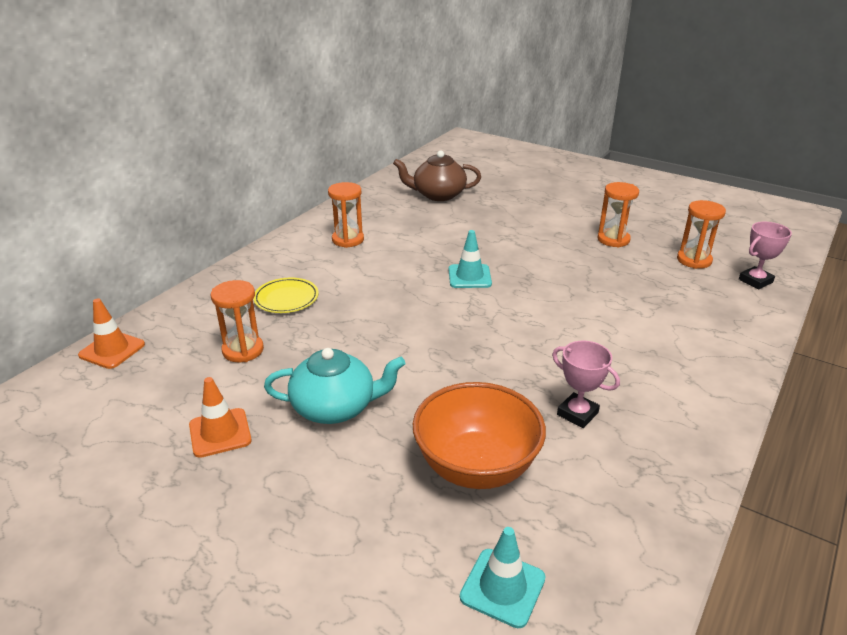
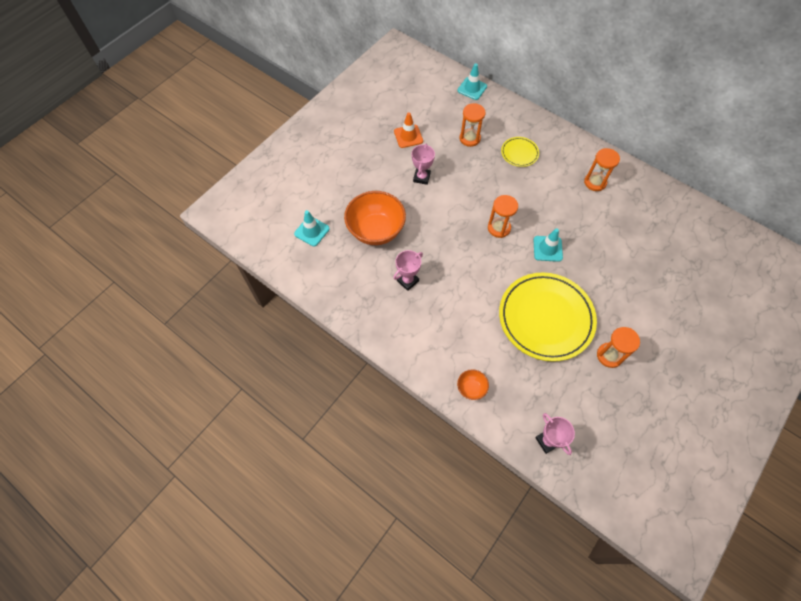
camera: 95 degrees right, 30 degrees up
orange traffic cone [78,299,145,369] -> turquoise traffic cone [457,63,487,100]
turquoise teapot [264,348,405,424] -> pink trophy [412,144,435,185]
brown teapot [393,151,481,201] -> none
orange hourglass [677,200,726,269] -> orange hourglass moved to [488,195,518,238]
none -> orange bowl [457,369,489,400]
none -> yellow plate [499,272,597,362]

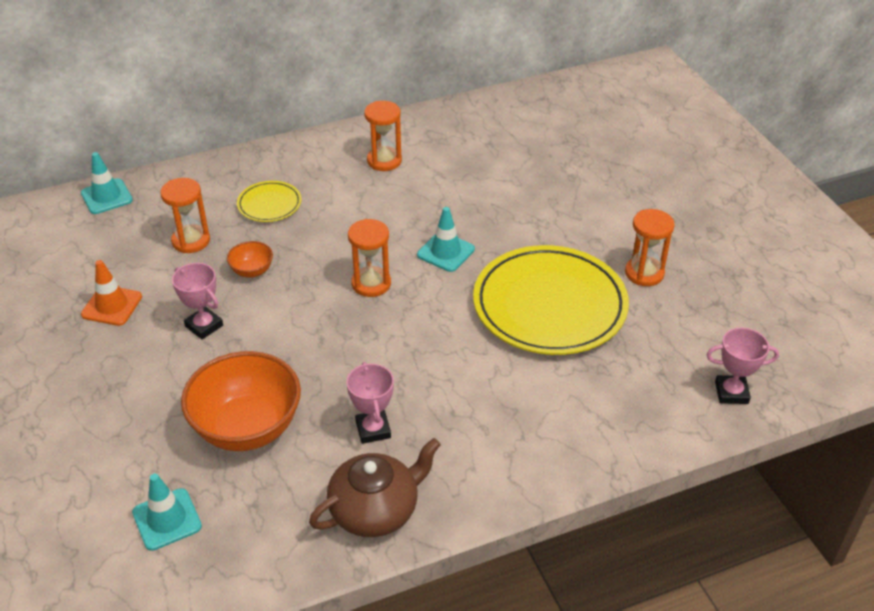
camera: 60 degrees left, 20 degrees down
orange bowl [457,369,489,400] -> orange bowl moved to [227,241,273,278]
none -> brown teapot [309,438,441,537]

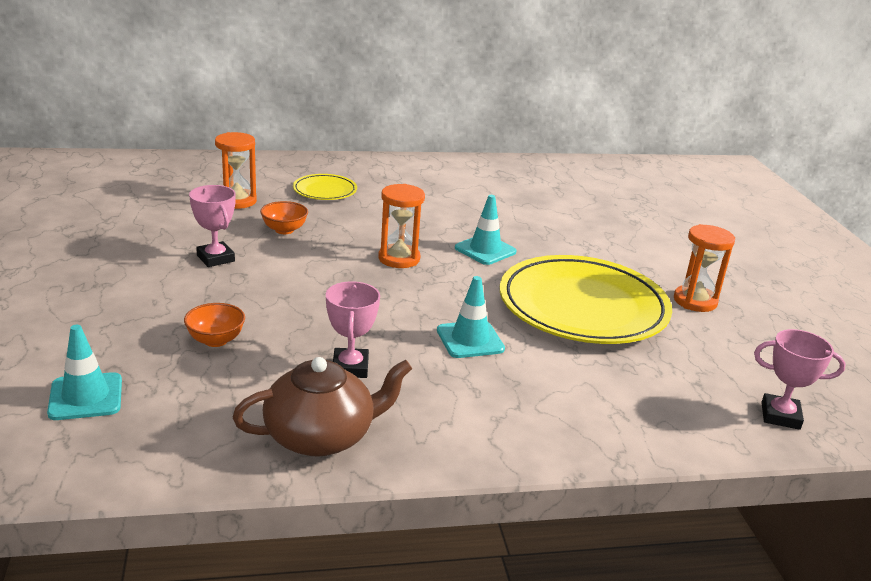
camera: 10 degrees right, 15 degrees down
turquoise traffic cone [81,152,133,214] -> turquoise traffic cone moved to [437,276,505,358]
orange traffic cone [81,260,142,326] -> none
orange bowl [181,351,301,451] -> orange bowl [184,303,245,347], size x0.46
orange hourglass [364,101,402,171] -> none

